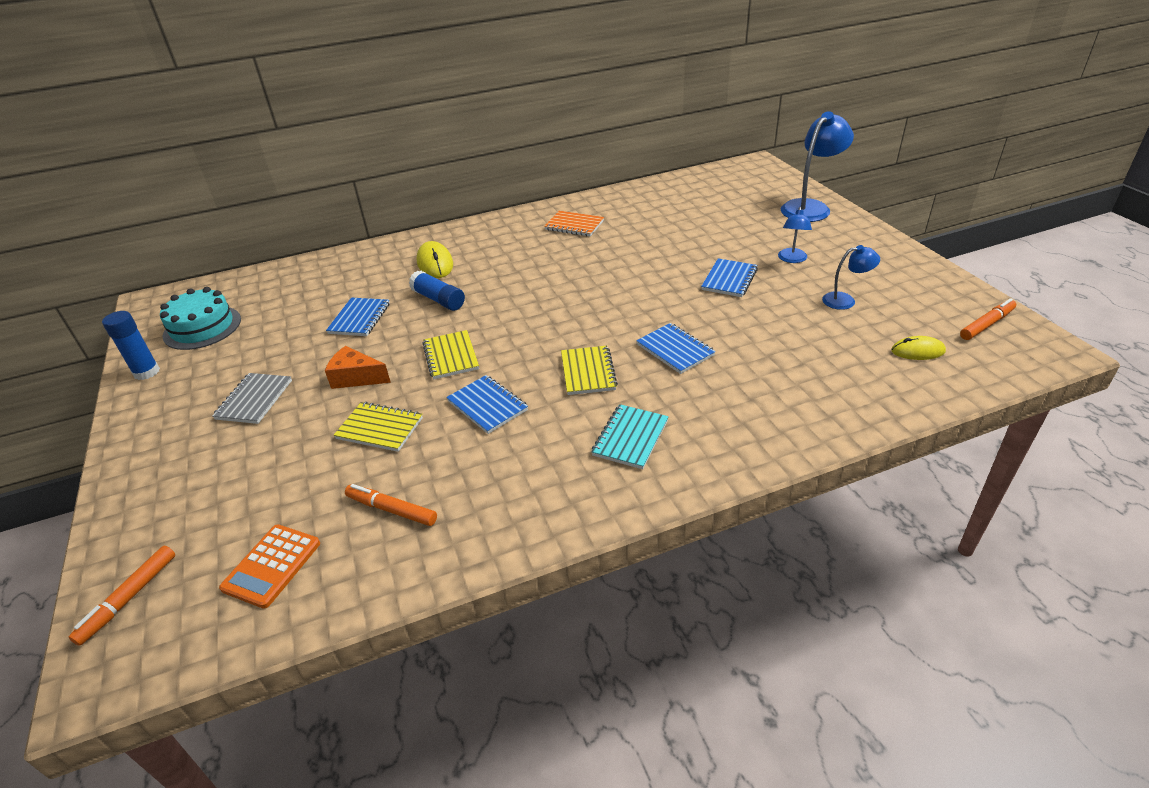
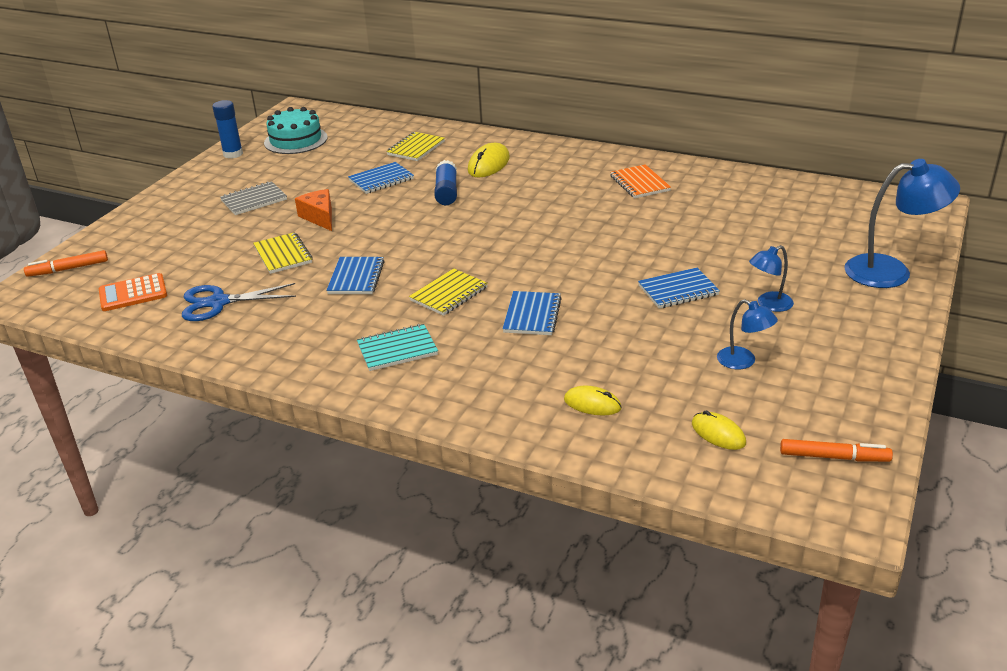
camera: 45 degrees right, 5 degrees down
orange marker [345,484,437,526] -> blue scissors [182,283,296,321]
yellow notebook [422,330,479,379] -> yellow notebook moved to [386,132,445,161]
none -> yellow mouse [564,386,622,415]

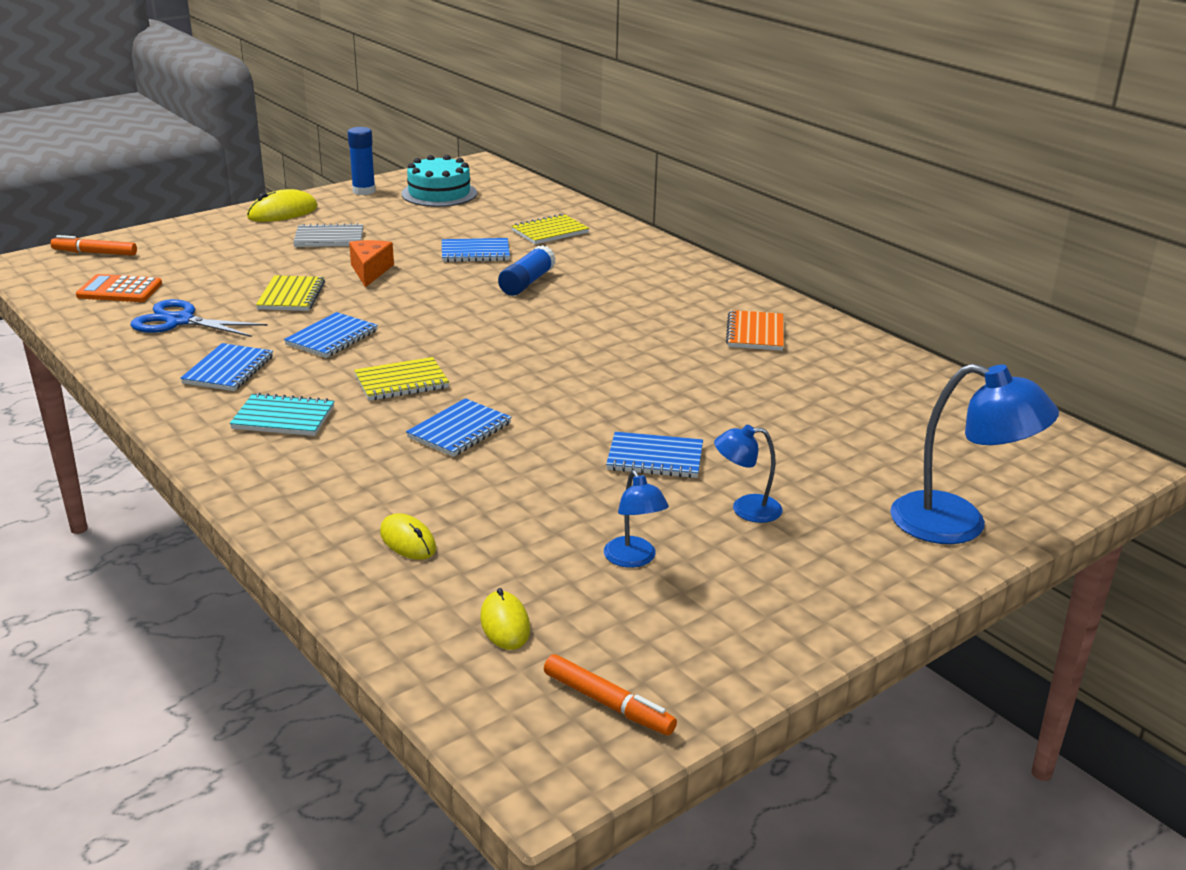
camera: 25 degrees right, 5 degrees down
yellow mouse [468,143,510,177] -> yellow mouse moved to [247,189,318,222]
none -> blue notebook [180,343,273,391]

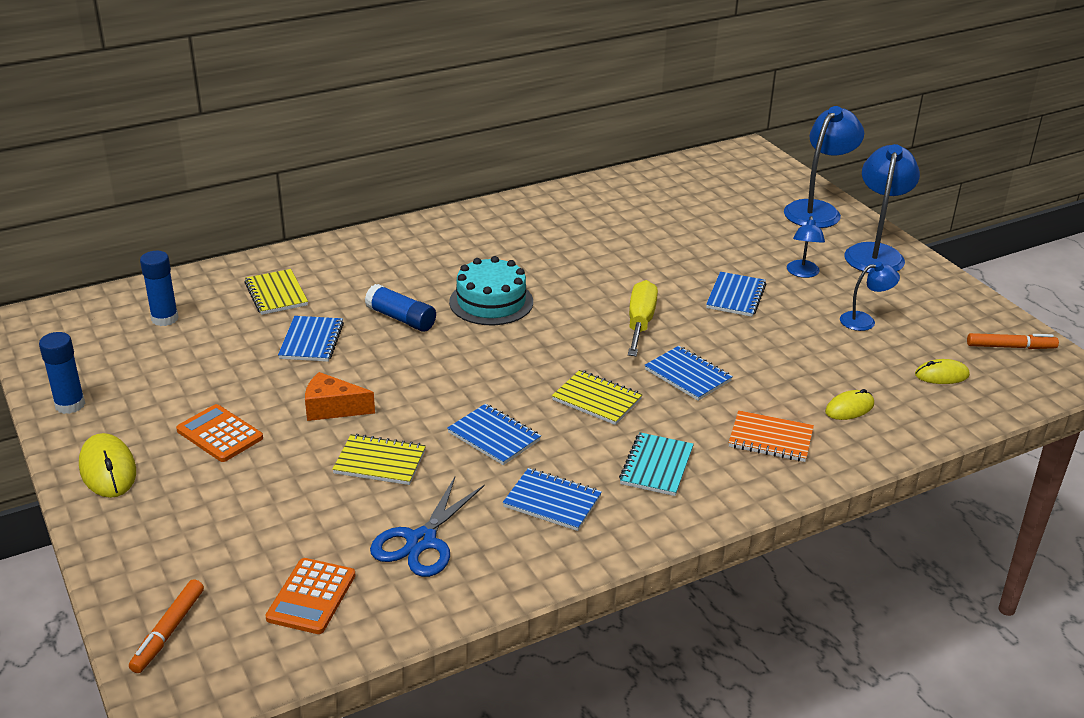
camera: 80 degrees left, 5 degrees up
grey notebook [293,223,363,247] -> orange calculator [176,404,263,462]
yellow notebook [354,357,449,401] -> yellow notebook turned 45 degrees counterclockwise [552,370,643,425]
turquoise cake [401,155,477,207] -> turquoise cake moved to [449,256,533,325]
orange marker [544,654,677,735] -> orange marker turned 45 degrees clockwise [967,333,1059,349]
orange notebook [726,310,784,351] -> orange notebook moved to [729,410,814,462]
none -> blue glue stick [140,251,179,326]
none -> yellow screwdriver [628,280,658,356]
none -> blue lamp [844,144,920,273]

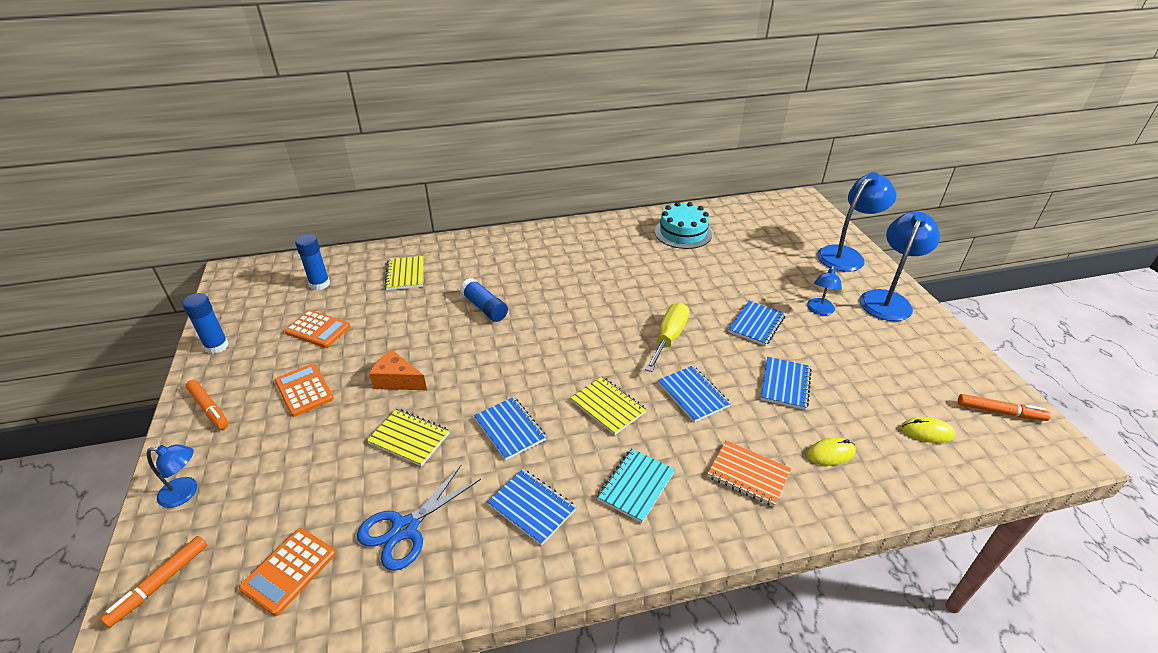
camera: 15 degrees right, 5 degrees up
yellow mouse [79,433,136,498] -> orange marker [186,380,229,430]
blue notebook [278,316,344,362] -> blue notebook moved to [760,357,812,410]
turquoise cake [449,256,533,325] -> turquoise cake moved to [655,202,712,249]
blue lamp [840,262,900,331] -> blue lamp moved to [147,444,197,508]
none -> orange calculator [284,310,351,348]

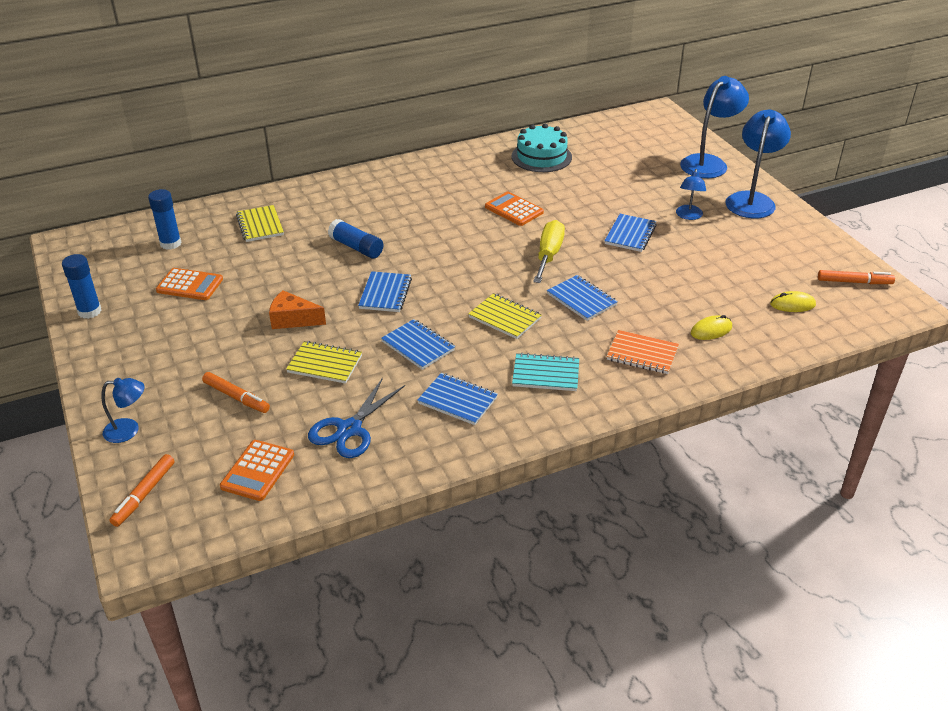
camera: 10 degrees left, 0 degrees up
orange marker [186,380,229,430] -> orange marker moved to [202,372,270,413]
orange calculator [275,364,334,417] -> orange calculator moved to [485,192,544,226]
turquoise notebook [597,448,675,523] -> turquoise notebook turned 75 degrees clockwise [512,353,579,391]
blue notebook [760,357,812,410] -> blue notebook moved to [358,271,412,312]

